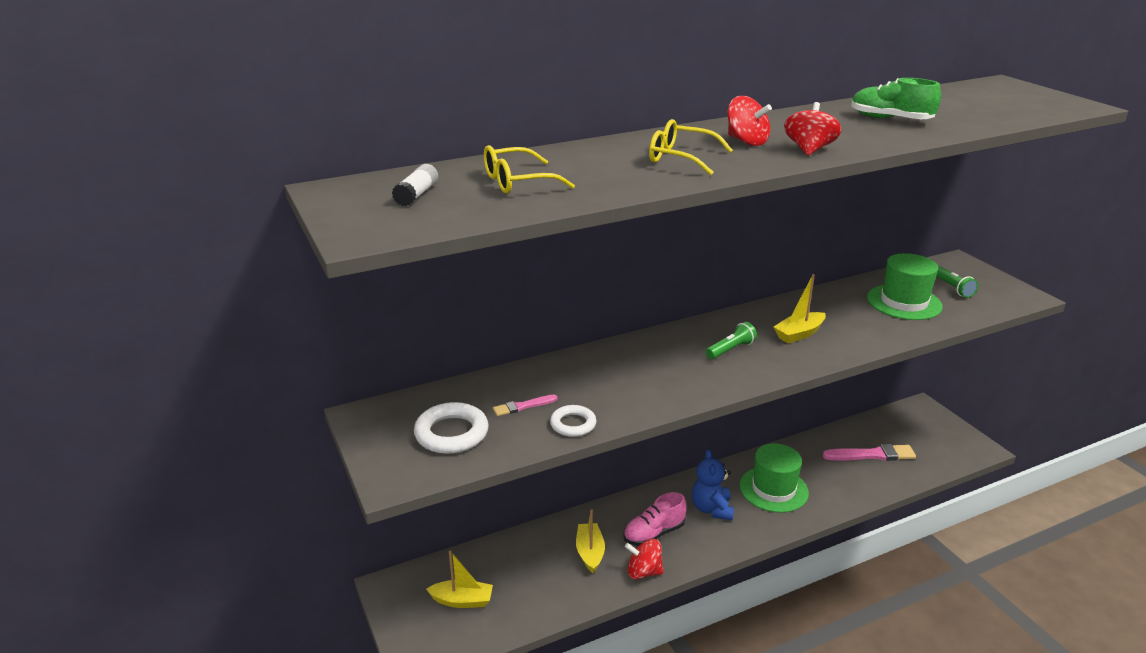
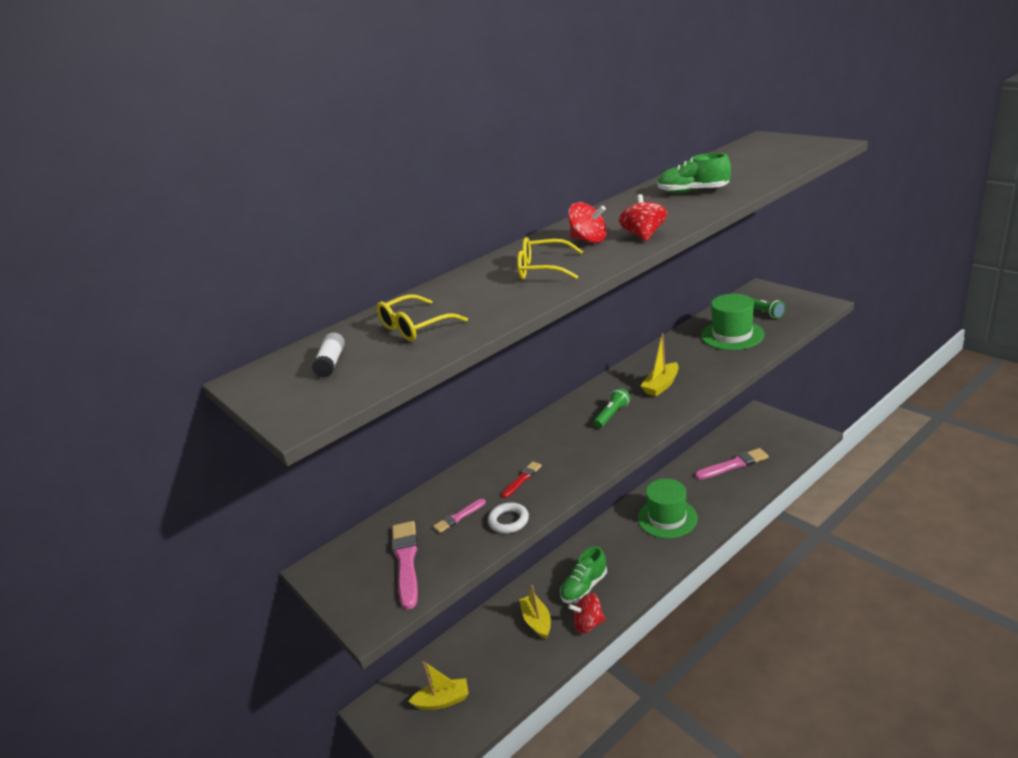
camera: 10 degrees left, 0 degrees up
white ring [414,402,489,454] -> pink brush [392,521,418,609]
pink shoe [623,492,687,546] -> green shoe [560,546,607,603]
blue teddy bear [692,449,734,520] -> none
none -> red brush [502,461,542,498]

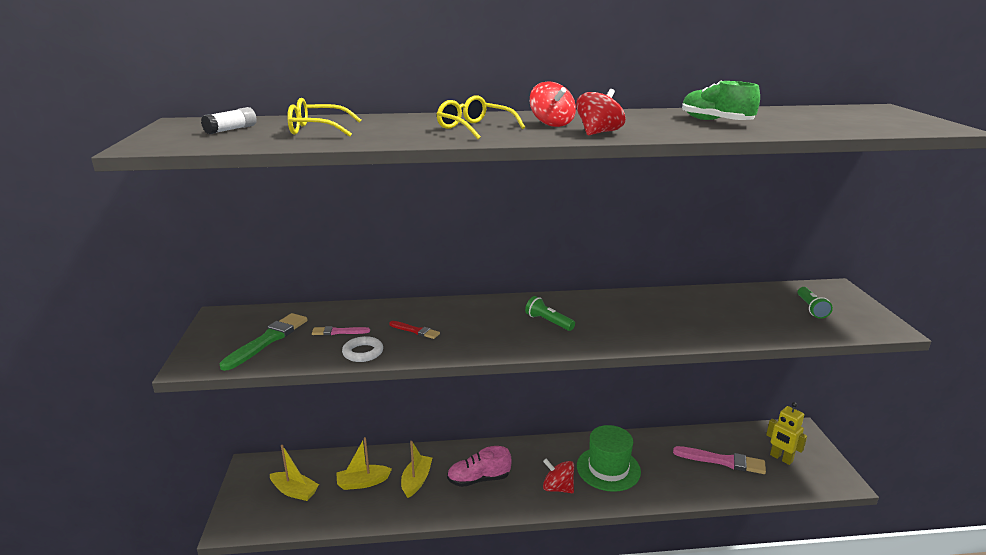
camera: 30 degrees right, 5 degrees down
pink brush [392,521,418,609] -> green brush [219,313,307,371]
red brush [502,461,542,498] -> red brush turned 45 degrees clockwise [389,321,440,339]
green shoe [560,546,607,603] -> pink shoe [447,446,511,487]
red spinning top [568,593,605,634] -> red spinning top moved to [543,459,574,493]
green flashlight [594,388,631,428] -> green flashlight turned 120 degrees counterclockwise [525,296,575,331]
yellow boat [641,333,679,396] -> yellow boat moved to [336,437,392,490]
green hat [701,294,764,350] -> none
none -> yellow robot [766,402,807,465]

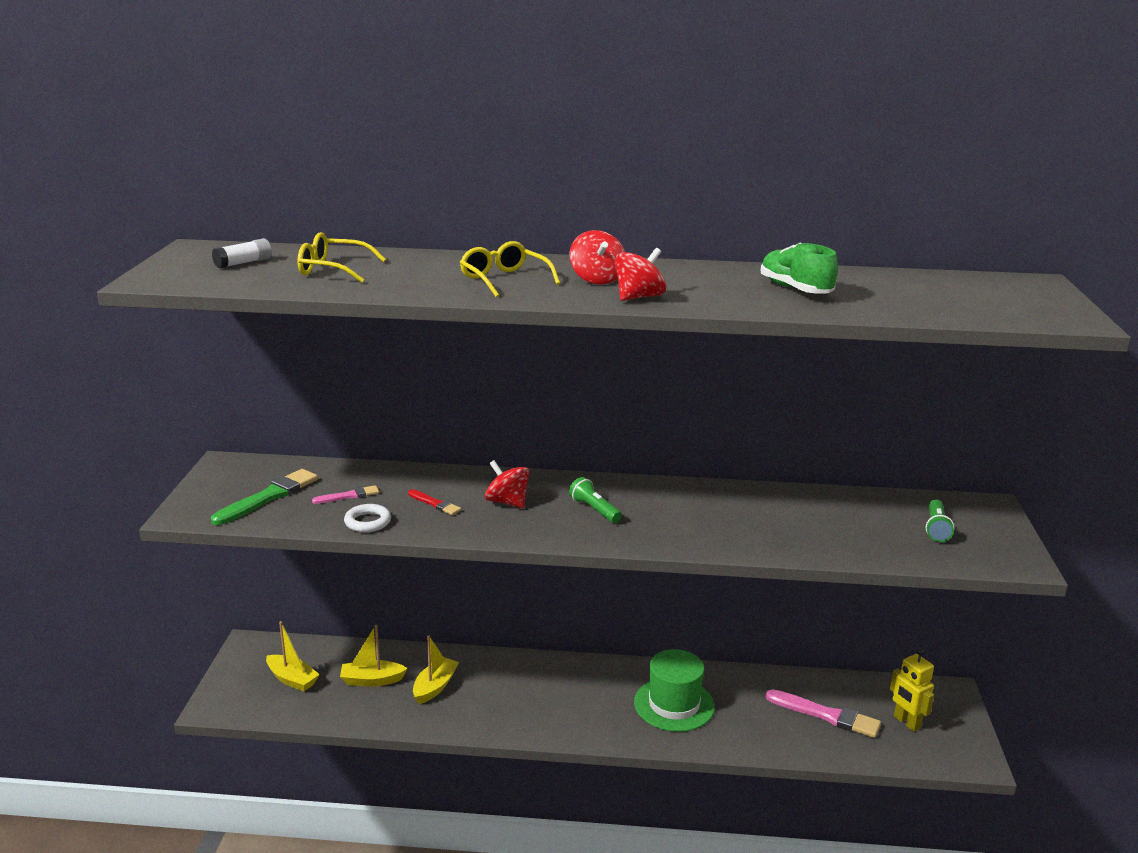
camera: 10 degrees right, 0 degrees up
pink brush [312,326,370,335] -> pink brush turned 150 degrees clockwise [312,485,379,504]
pink shoe [447,446,511,487] -> none
red spinning top [543,459,574,493] -> red spinning top moved to [485,460,529,508]

